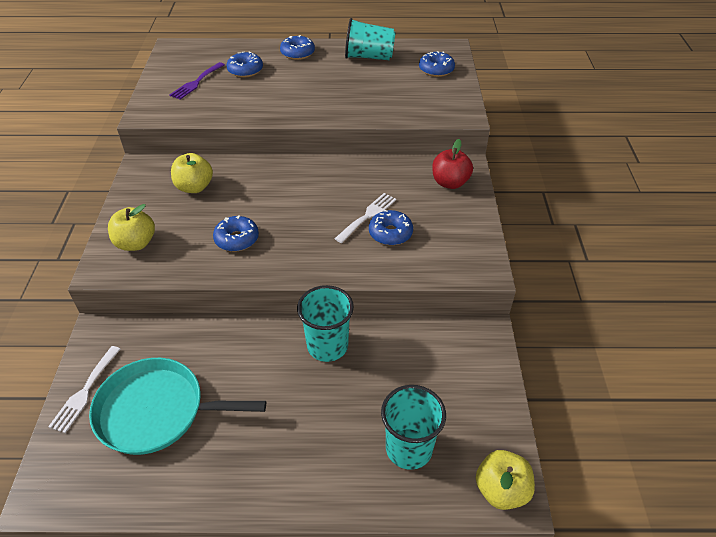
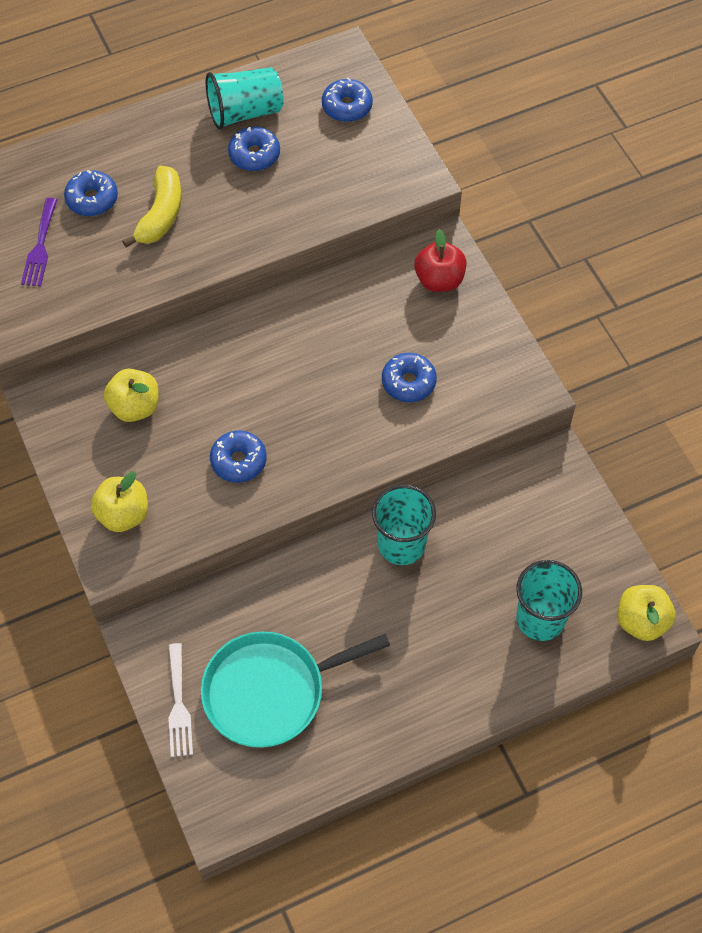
camera: 25 degrees left, 15 degrees up
blue donut [280,35,315,60] -> blue donut moved to [228,127,280,171]
white fork [335,193,396,243] -> none
none -> yellow banana [122,166,182,247]

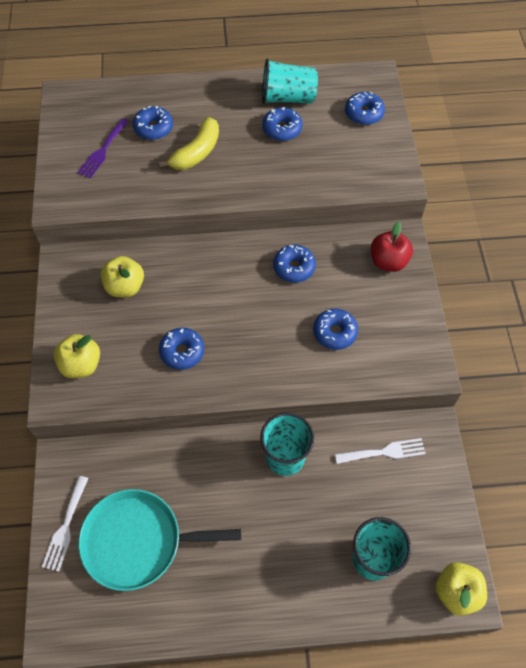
camera: 20 degrees right, 0 degrees up
none -> blue donut [273,245,316,283]
none -> white fork [335,438,426,464]

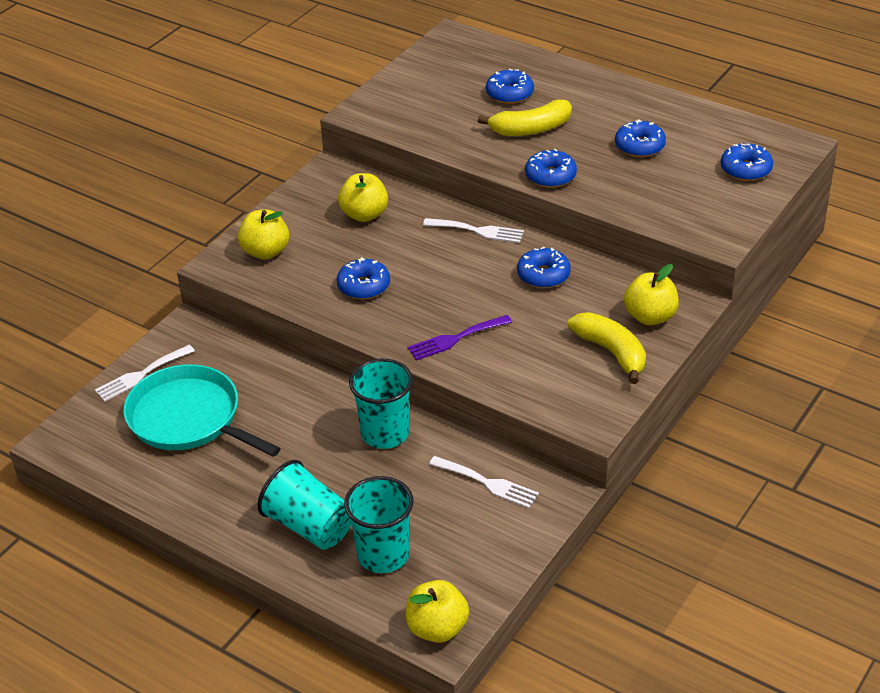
camera: 40 degrees right, 20 degrees down
purple fork [77,118,129,179] -> purple fork moved to [407,315,512,361]
turquoise cup [262,59,318,104] -> turquoise cup moved to [258,460,352,550]
blue donut [313,308,358,350] -> blue donut moved to [525,149,577,188]
red apple [371,221,413,272] -> yellow apple [624,264,679,325]
none -> white fork [423,218,524,243]
none -> yellow banana [568,312,646,384]

